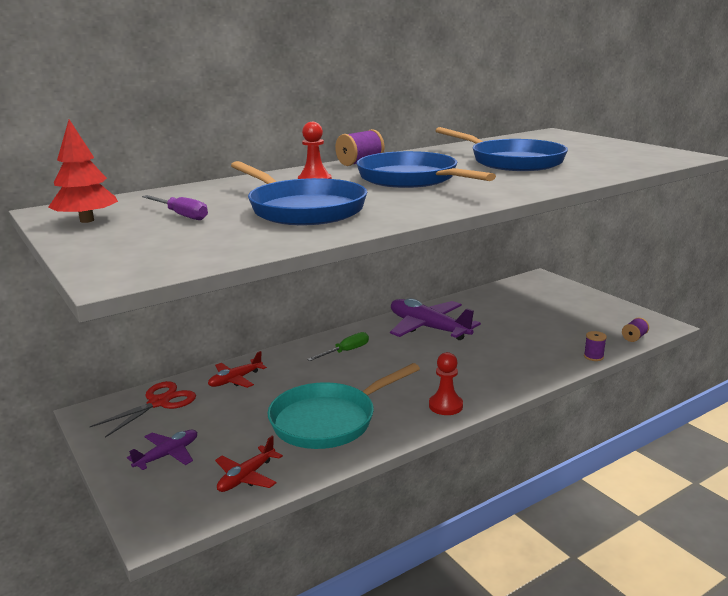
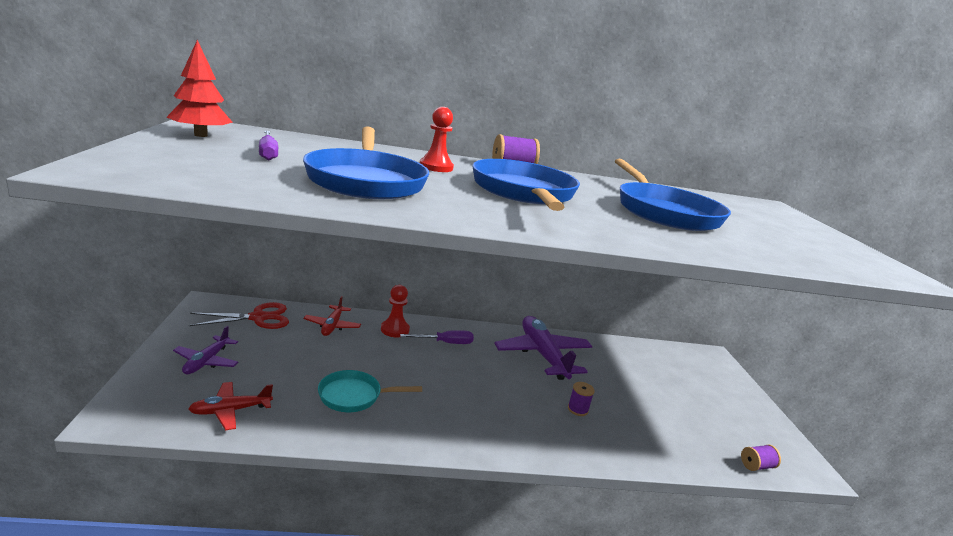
camera: 25 degrees right, 0 degrees up
purple plane [127,430,197,470] -> purple plane turned 120 degrees clockwise [173,326,239,374]
red plane [208,351,267,388] -> red plane turned 75 degrees counterclockwise [303,296,361,336]
turquoise pan [267,363,420,449] -> turquoise pan [318,370,422,412], size x0.58
green screwdriver [307,332,369,361] -> purple screwdriver [400,330,474,344]
red pawn [429,352,463,415] -> red pawn moved to [381,285,410,337]
purple spool [584,331,607,361] -> purple spool moved to [568,382,595,416]

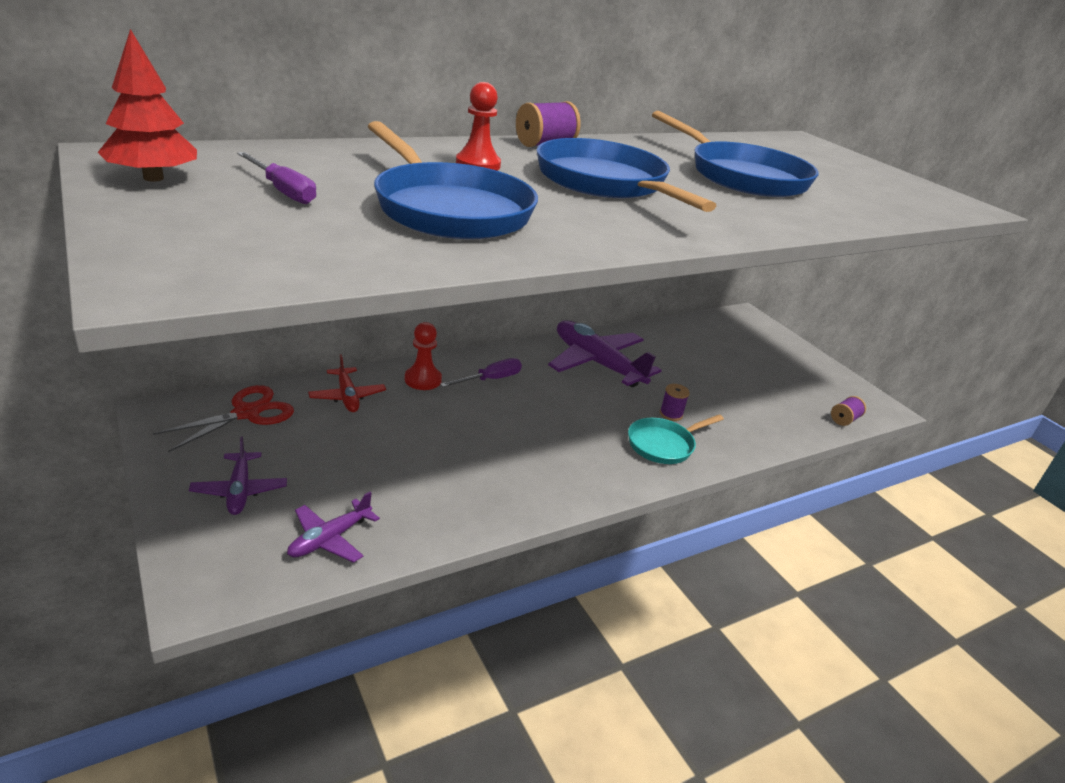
camera: 25 degrees left, 10 degrees up
red plane [188,382,273,430] -> purple plane [287,492,380,563]
turquoise pan [318,370,422,412] -> turquoise pan moved to [628,415,724,464]

